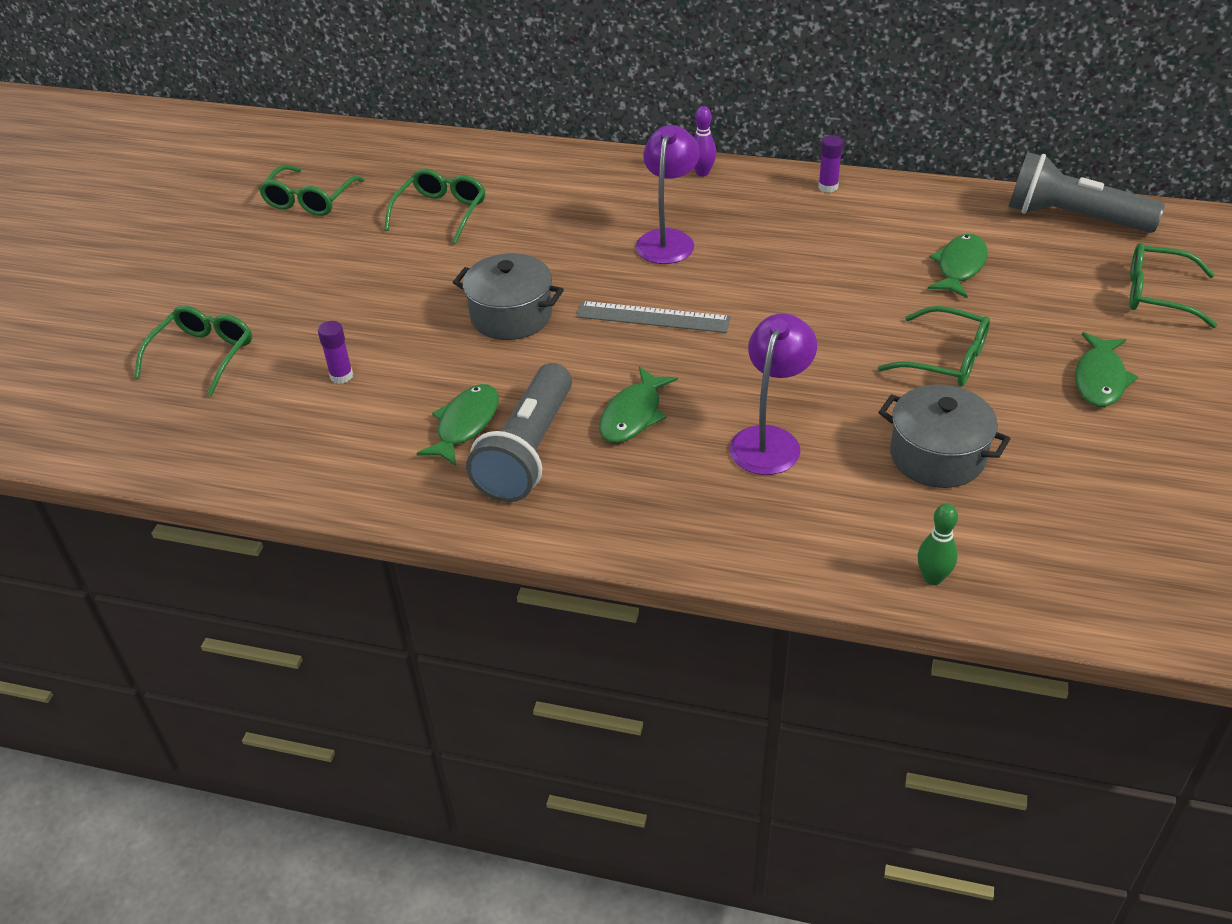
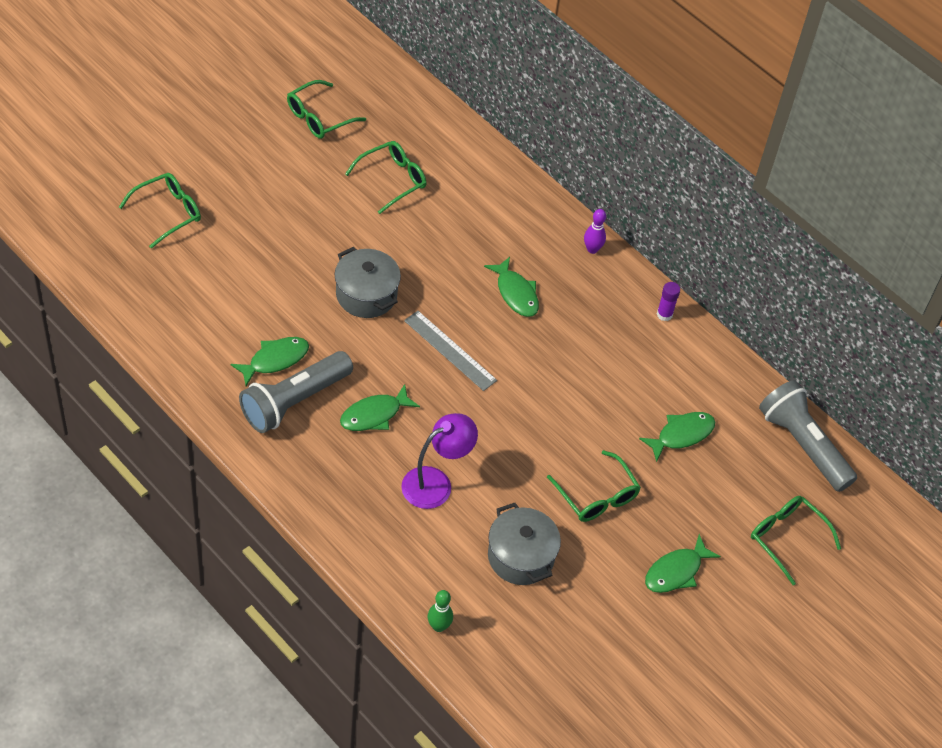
camera: 25 degrees right, 10 degrees up
purple glue stick [318,321,353,384] -> none
purple lamp [635,125,700,264] -> green fish [484,257,539,317]

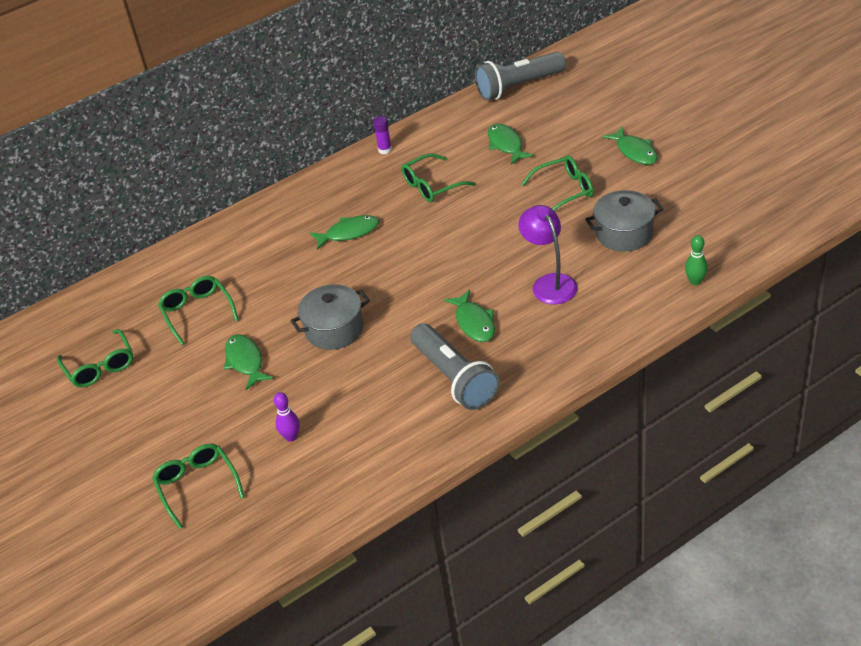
camera: 70 degrees left, 10 degrees down
green fish [230,337,309,386] -> green fish moved to [224,334,274,390]
grey ruler [404,311,497,391] -> none
purple bowling pin [584,209,606,254] -> purple bowling pin moved to [274,392,300,442]
green glasses [751,496,841,585] -> green glasses moved to [401,153,475,202]

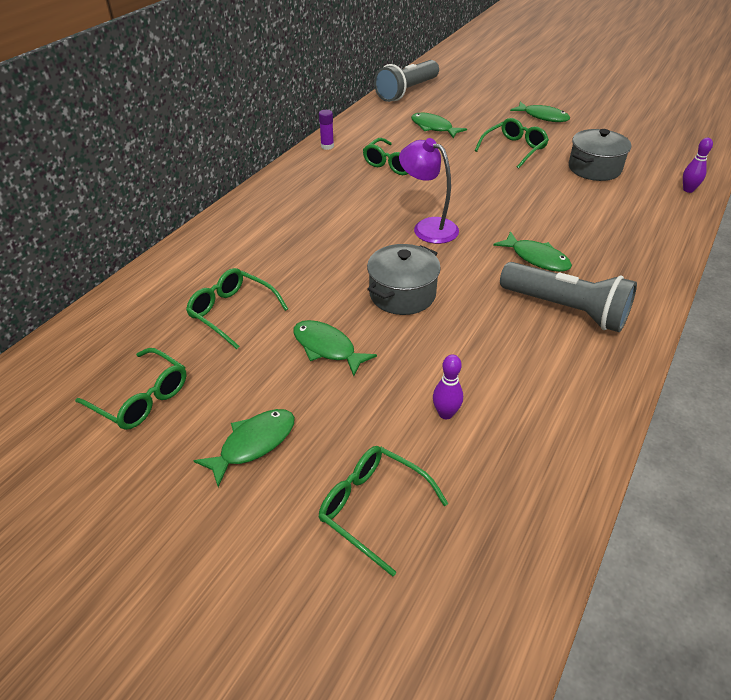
camera: 30 degrees left, 0 degrees up
green fish [310,215,379,250] -> green fish moved to [193,409,295,487]
purple lamp [518,205,578,304] -> purple lamp moved to [399,138,459,244]
green bowling pin [685,235,708,285] -> purple bowling pin [683,138,713,193]

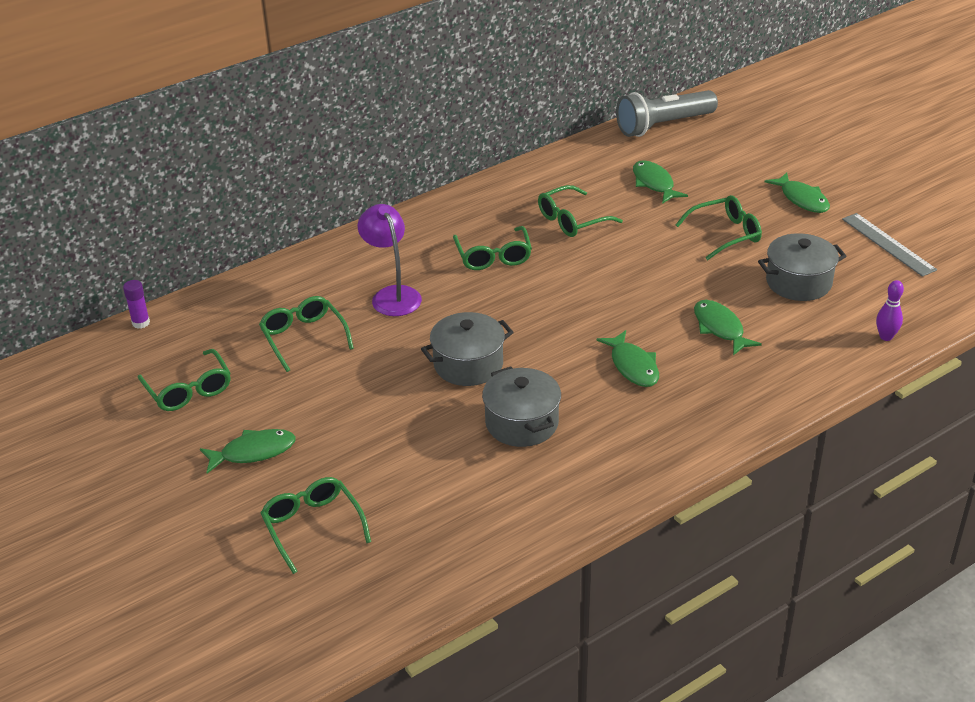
camera: 25 degrees right, 5 degrees down
green fish [293,320,377,376] -> green fish moved to [694,300,762,355]
purple glue stick [319,110,334,150] -> purple glue stick moved to [123,280,150,329]
purple lamp [399,138,459,244] -> purple lamp moved to [358,204,422,316]
purple bowling pin [433,354,463,419] -> none
grey flashlight [500,262,637,332] -> none
none -> green glasses [453,226,532,270]
none -> grey pot [482,366,561,447]
none -> grey ruler [842,213,937,277]

